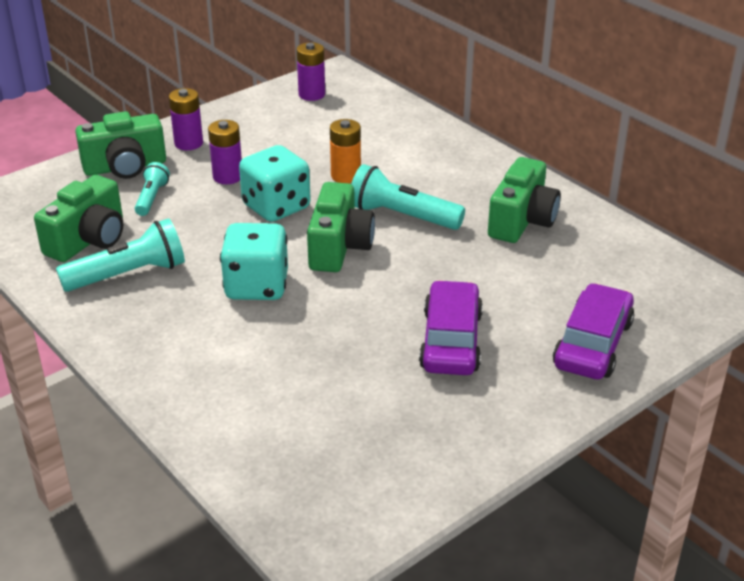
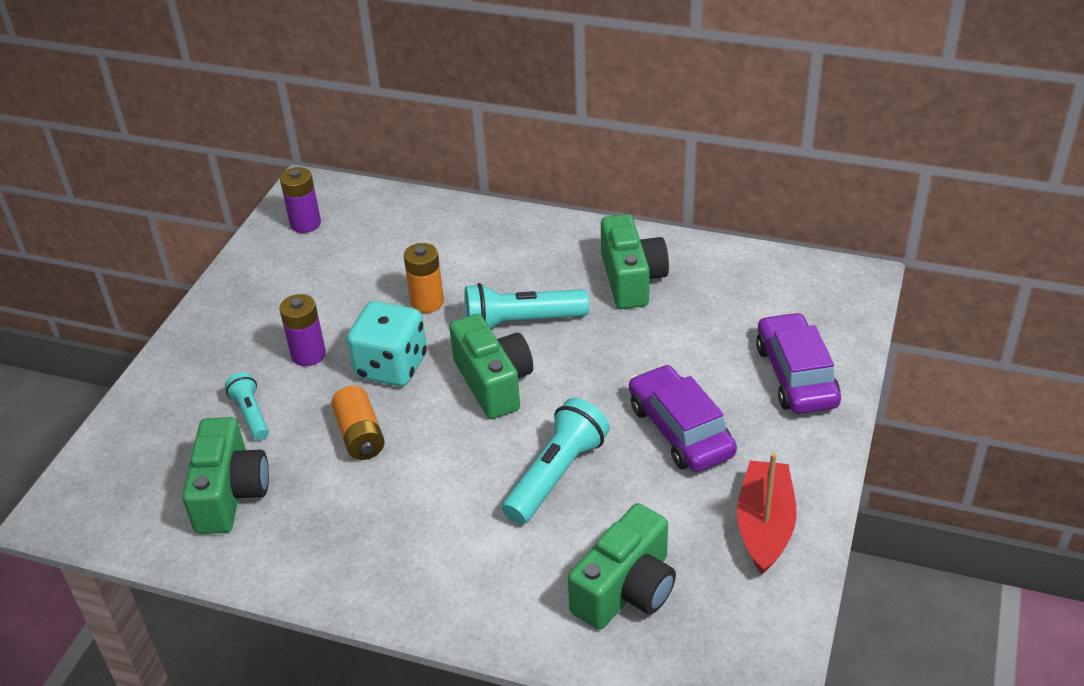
camera: 30 degrees left, 5 degrees up
turquoise flashlight [56,218,185,292] -> turquoise flashlight moved to [502,398,609,525]
green camera [75,111,166,179] -> green camera moved to [568,503,676,630]
purple battery [169,88,203,150] -> none
turquoise dice [220,223,288,300] -> none
none -> orange battery [331,386,385,460]
none -> red boat [737,453,797,575]

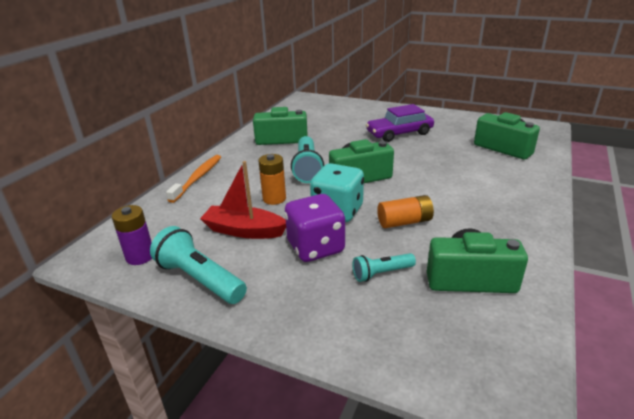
camera: 85 degrees left, 10 degrees down
purple battery [280,294,326,366] -> purple dice [284,194,345,262]
turquoise flashlight [502,398,609,525] -> turquoise flashlight moved to [150,226,247,304]
red boat [737,453,797,575] -> red boat moved to [200,161,286,239]
purple car [756,312,841,414] -> none
none -> orange toothbrush [166,155,221,203]

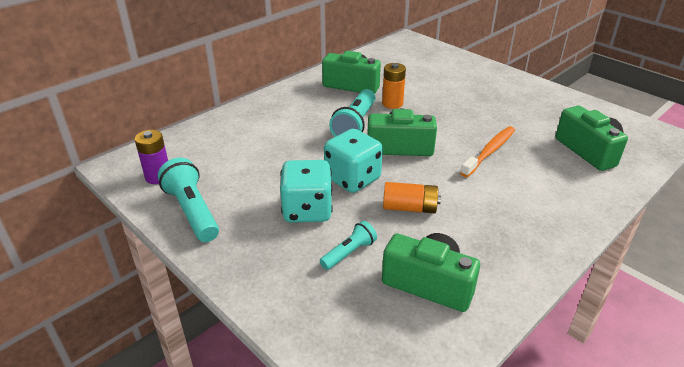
camera: 20 degrees right, 5 degrees up
orange toothbrush [166,155,221,203] -> orange toothbrush moved to [460,126,515,177]
red boat [200,161,286,239] -> none
orange battery [258,154,286,205] -> orange battery moved to [382,63,406,109]
purple dice [284,194,345,262] -> turquoise dice [280,160,333,222]
turquoise flashlight [352,253,416,282] -> turquoise flashlight turned 135 degrees clockwise [320,221,377,270]
purple car [366,104,434,142] -> none

